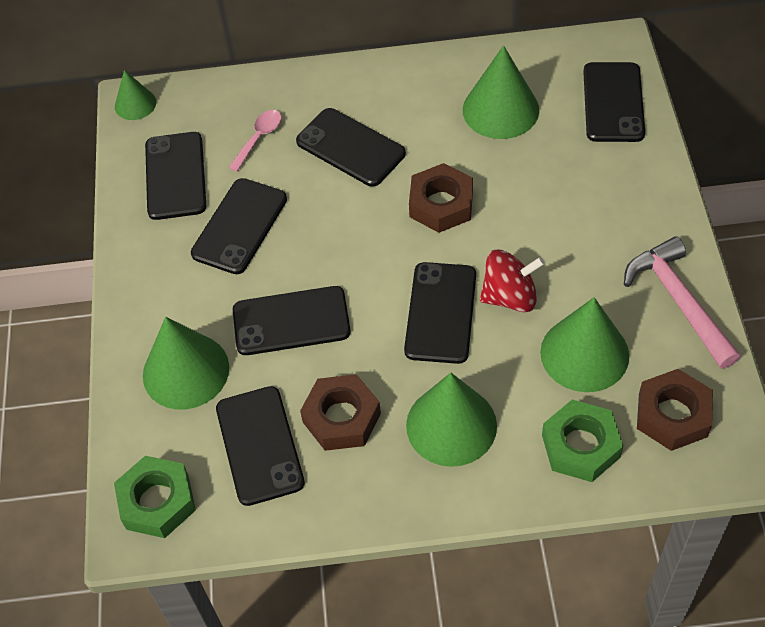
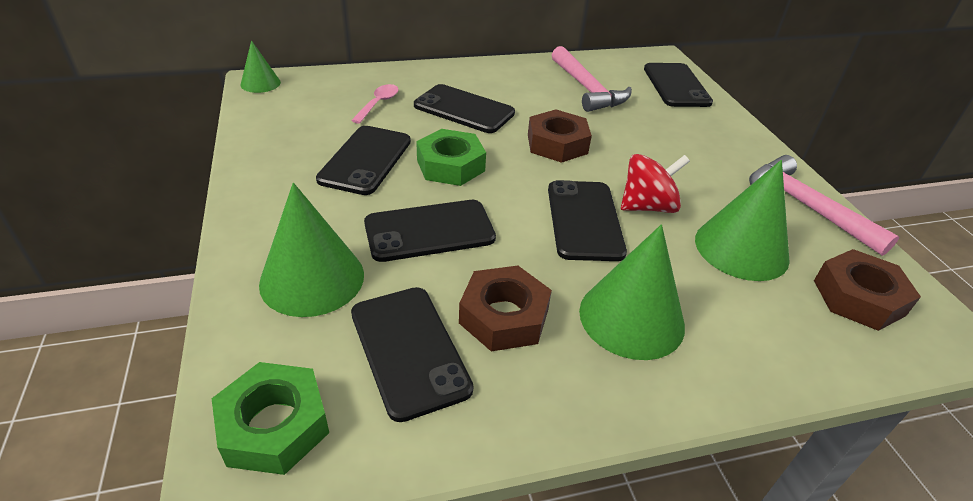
camera: 15 degrees left, 15 degrees down
black phone [145,132,206,220] -> none
green cone [463,45,539,139] -> pink hammer [552,46,632,112]
green nut [542,399,623,482] -> green nut moved to [416,129,486,186]

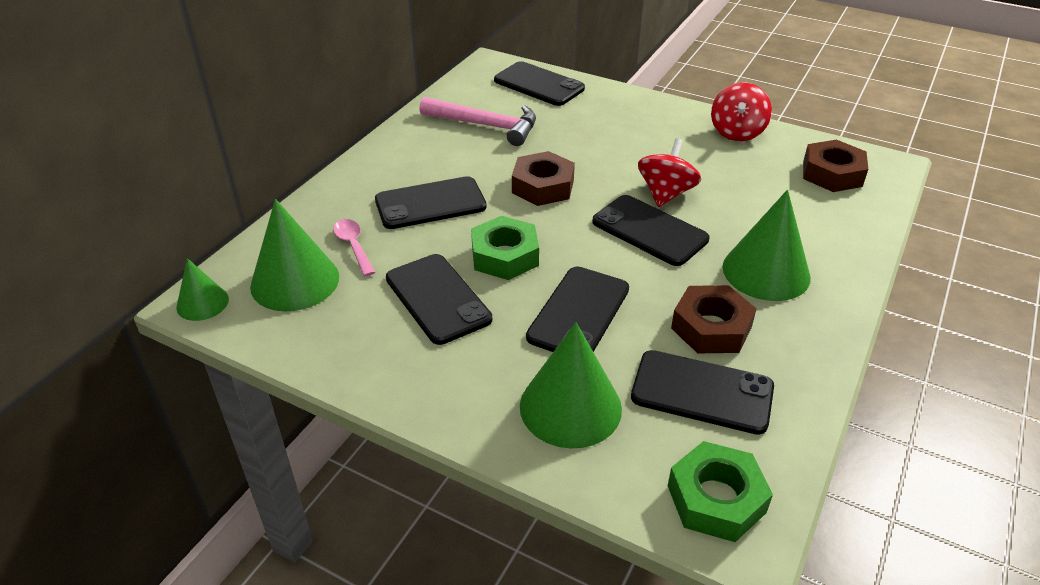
camera: 45 degrees left, 0 degrees up
green cone [695,160,790,281] -> green cone moved to [250,199,339,311]
pink hammer [749,155,899,256] -> red spinning top [711,82,772,141]

